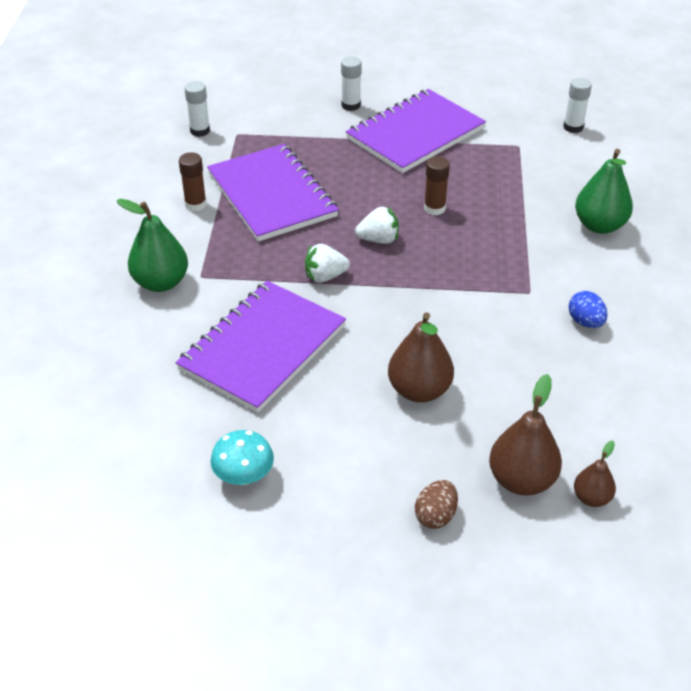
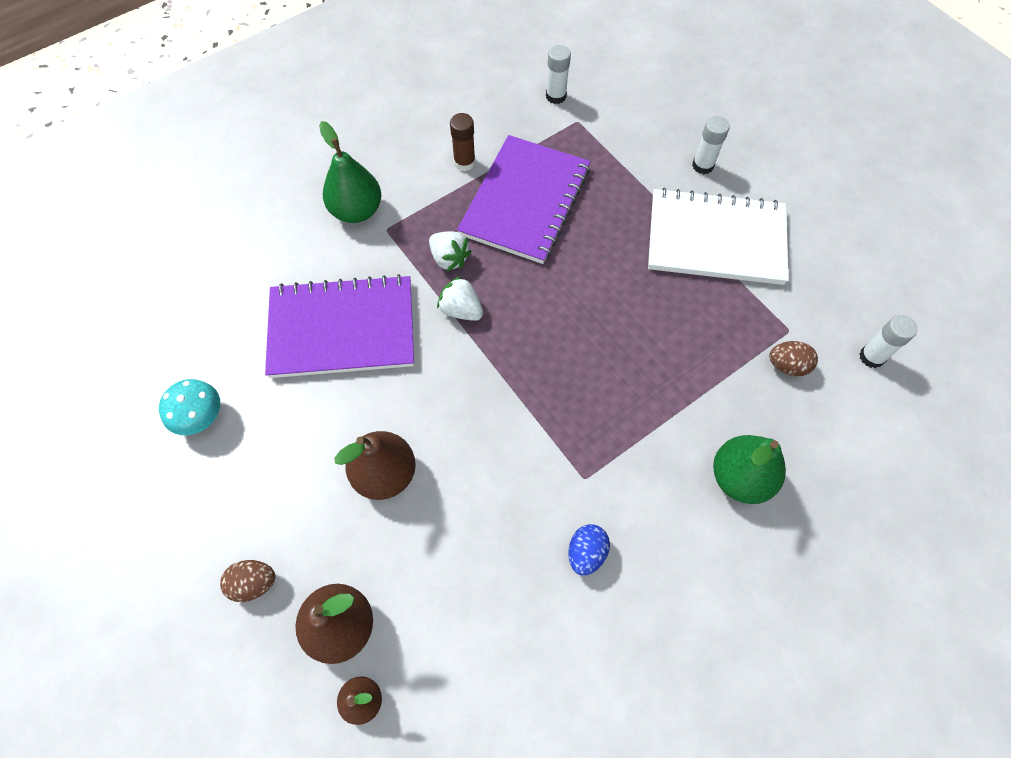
camera: 50 degrees right, 20 degrees up
purple notebook [346,89,486,173] -> white notebook [648,188,789,285]
white strawberry [355,207,399,244] -> white strawberry moved to [429,231,471,271]
brown glue stick [424,156,450,215] -> none
none -> brown egg [769,341,818,377]

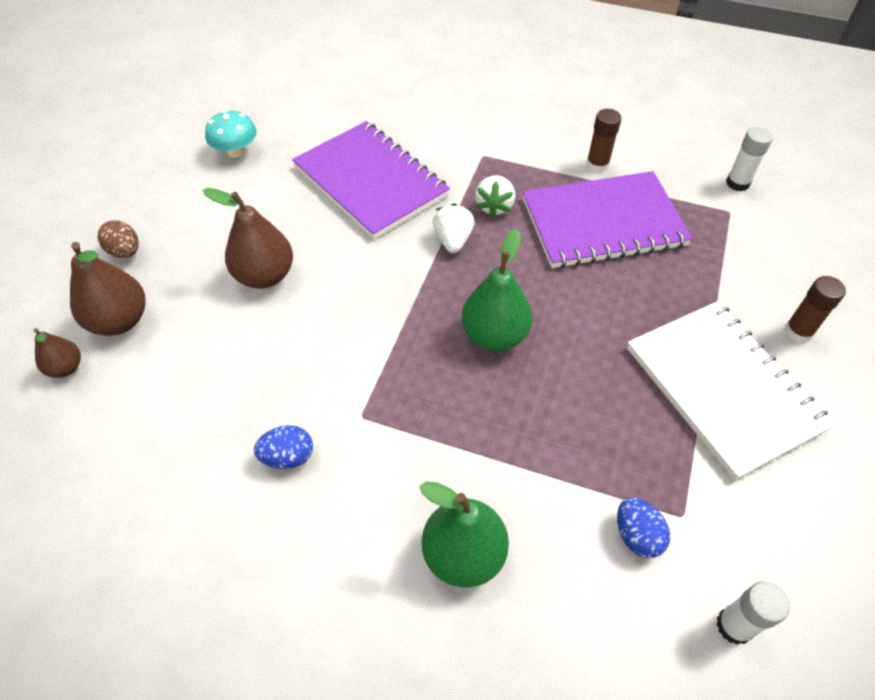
camera: 55 degrees right, 10 degrees down
green pear [319,121,381,223] -> green pear moved to [461,229,533,351]
white glue stick [692,116,730,174] -> brown glue stick [784,276,846,343]
brown egg [769,341,818,377] -> blue egg [617,497,670,558]

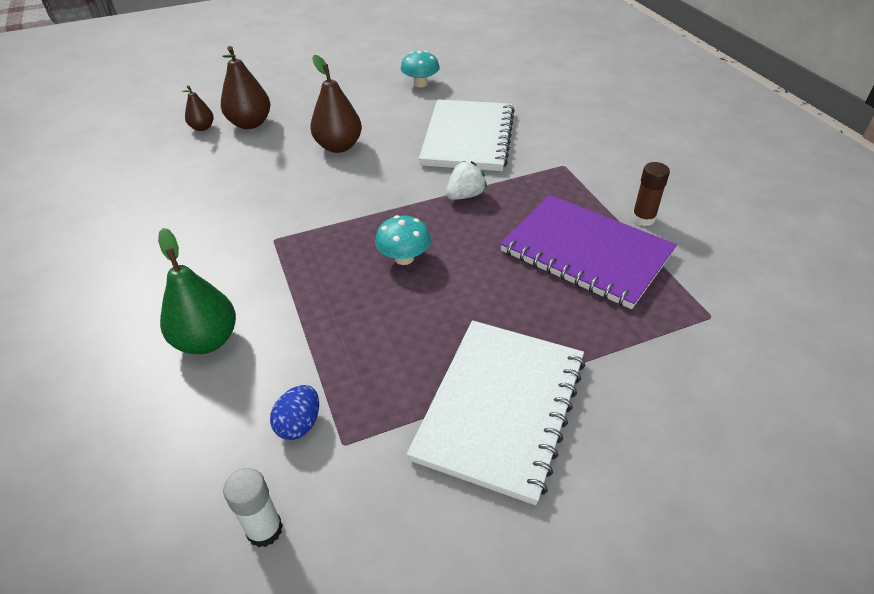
camera: 50 degrees right, 10 degrees down
brown egg [97,220,139,258] -> none
blue egg [254,425,313,469] -> none
purple notebook [292,121,450,239] -> white notebook [419,99,515,171]
green pear [461,229,533,351] -> turquoise mushroom [375,215,431,265]
white strawberry [475,175,515,218] -> none
white glue stick [726,127,773,192] -> none
brown glue stick [784,276,846,343] -> none

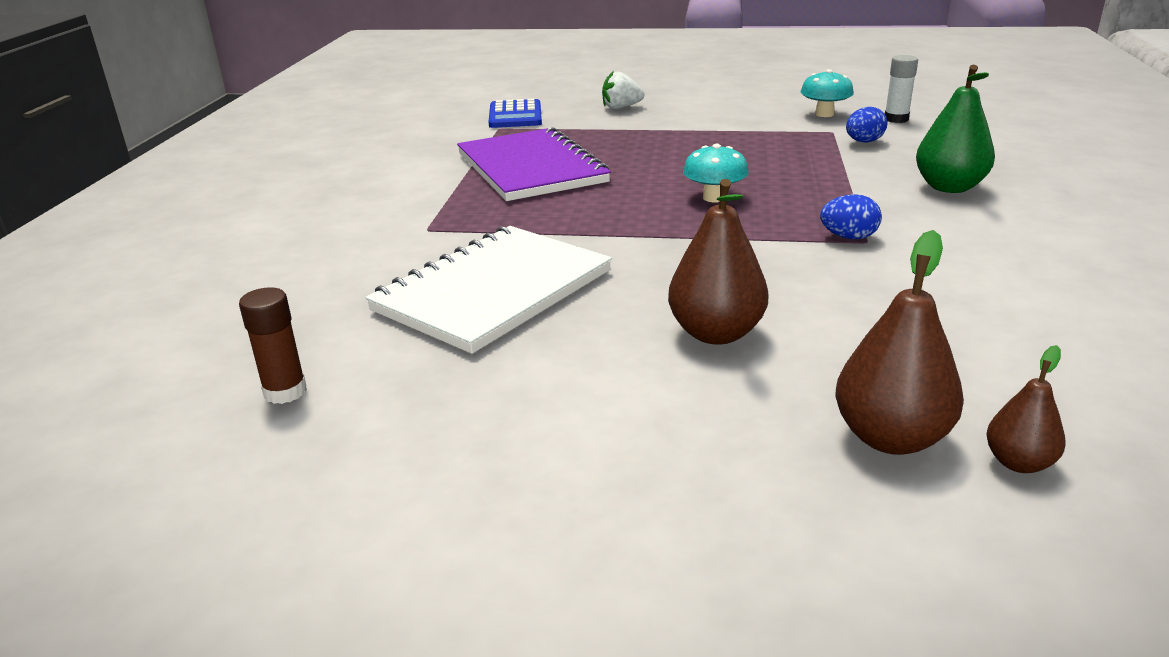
camera: 150 degrees left, 15 degrees down
turquoise mushroom [401,51,440,87] -> turquoise mushroom moved to [800,69,854,117]
white notebook [407,320,585,505] -> none
white strawberry [446,161,487,200] -> white strawberry moved to [602,71,645,109]
brown glue stick [632,162,670,226] -> brown glue stick moved to [239,287,307,404]
none -> blue calculator [489,99,542,128]
none -> blue egg [820,194,882,239]

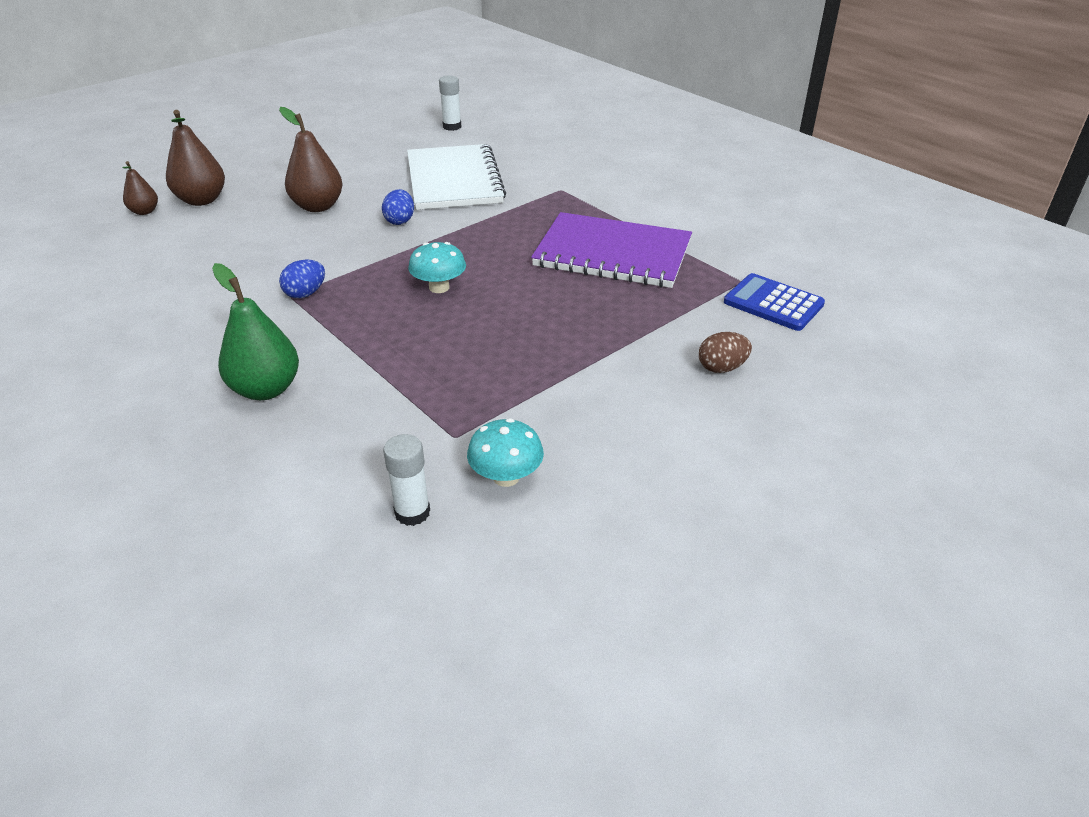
camera: 130 degrees right, 10 degrees up
brown glue stick [239,287,307,404] -> white glue stick [439,76,461,131]
white strawberry [602,71,645,109] -> brown egg [699,332,752,373]
blue egg [846,107,887,143] -> blue egg moved to [382,189,414,225]

